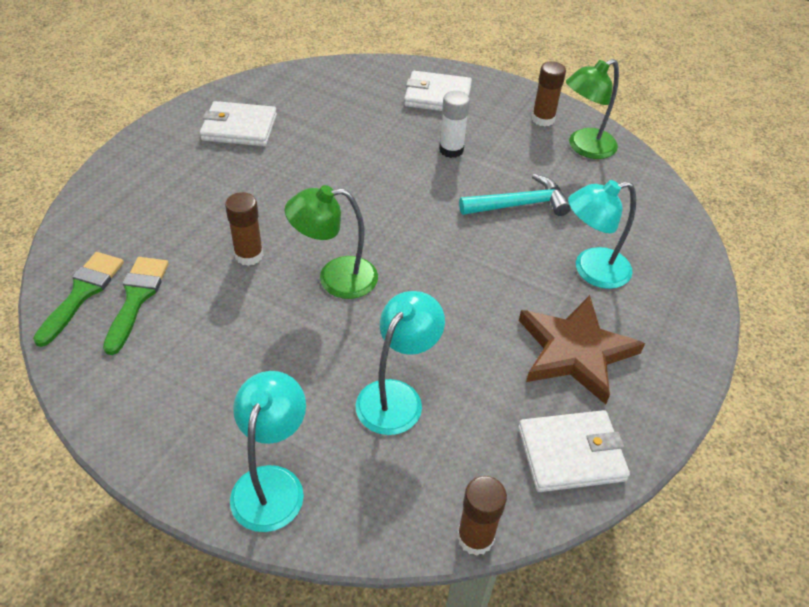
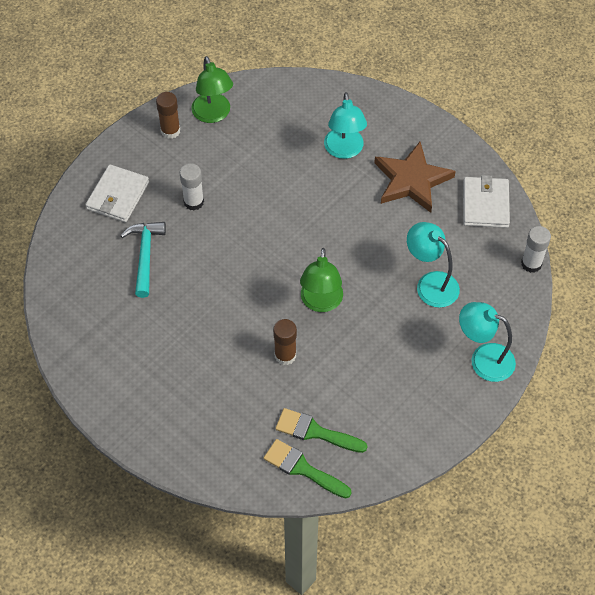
camera: 75 degrees left, 10 degrees up
white wallet [200,101,277,146] -> none
brown glue stick [457,476,507,556] -> white glue stick [521,226,551,273]
turquoise hammer [459,174,571,216] -> turquoise hammer moved to [120,222,166,298]

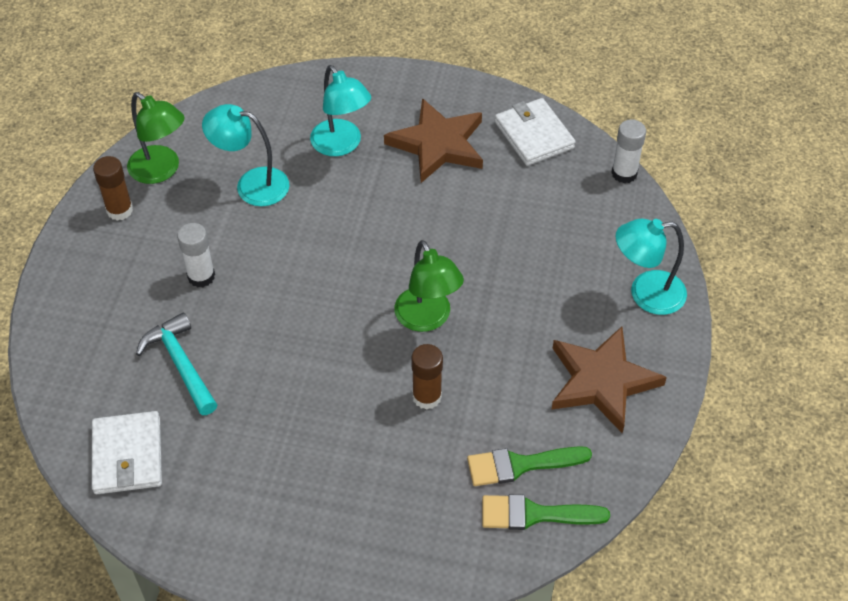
camera: 30 degrees left, 5 degrees down
white wallet [85,164,149,222] -> white wallet moved to [92,411,162,494]
turquoise lamp [407,222,460,308] -> turquoise lamp moved to [202,104,290,206]
none -> brown star [551,327,667,433]

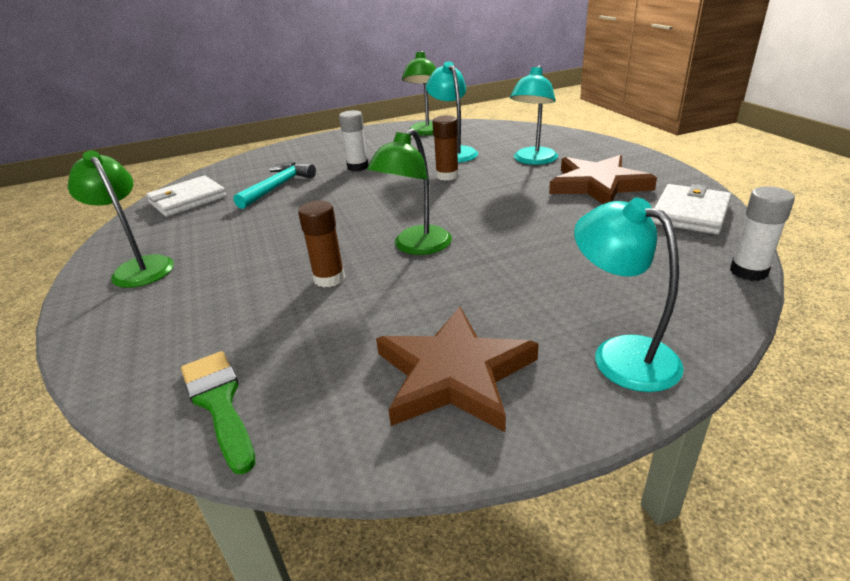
camera: 60 degrees right, 20 degrees down
brown glue stick [93,156,133,221] -> brown glue stick moved to [432,115,459,181]
green brush [467,446,592,486] -> none
none -> green lamp [68,150,174,288]

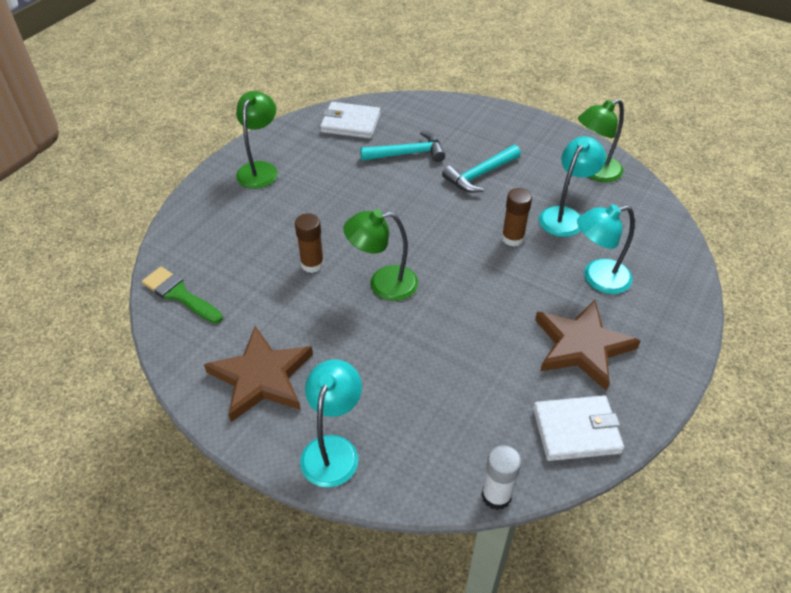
camera: 50 degrees right, 15 degrees up
green brush [181,351,255,474] -> green brush turned 75 degrees counterclockwise [142,267,223,324]
white glue stick [339,110,368,171] -> turquoise hammer [442,145,521,193]

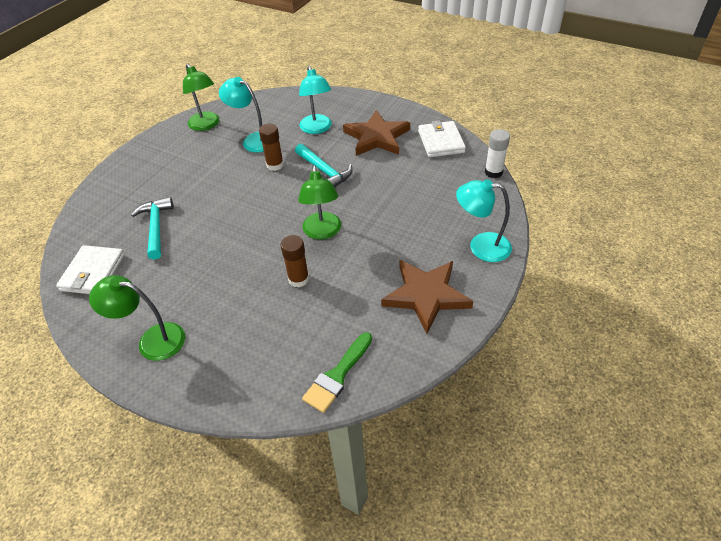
camera: 90 degrees left, 0 degrees up
turquoise hammer [442,145,521,193] -> turquoise hammer moved to [295,144,353,188]

